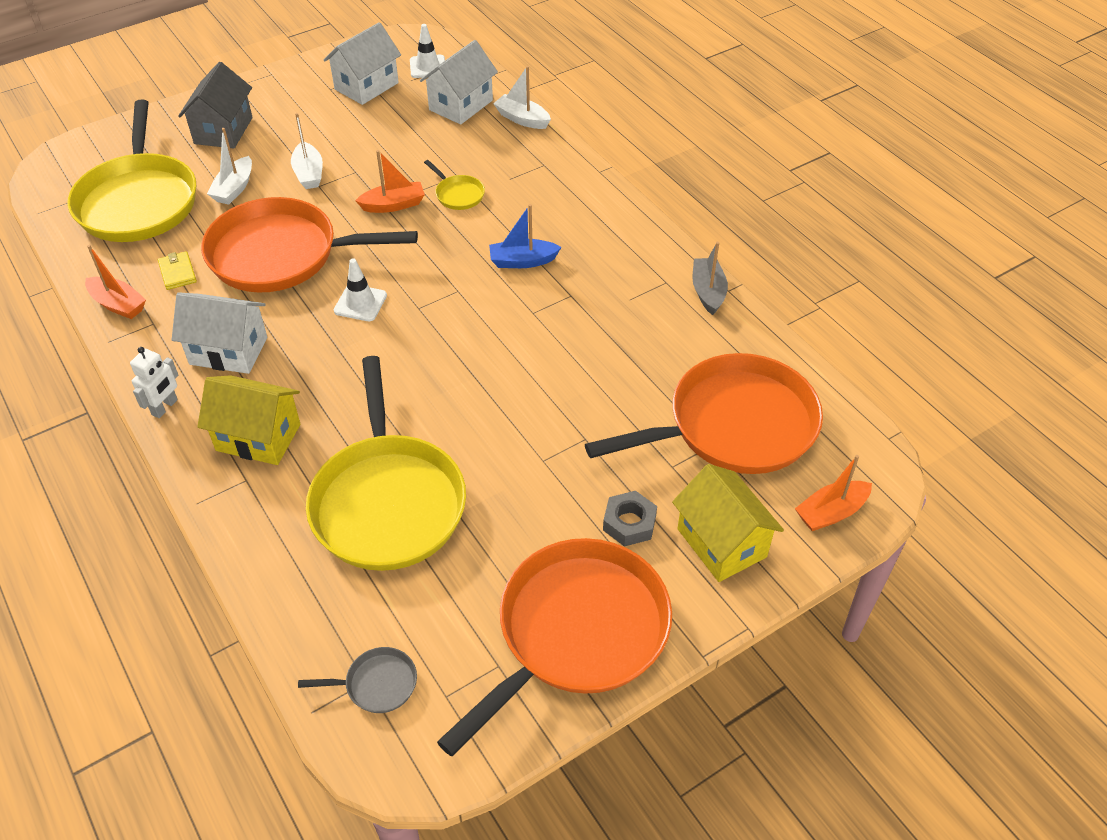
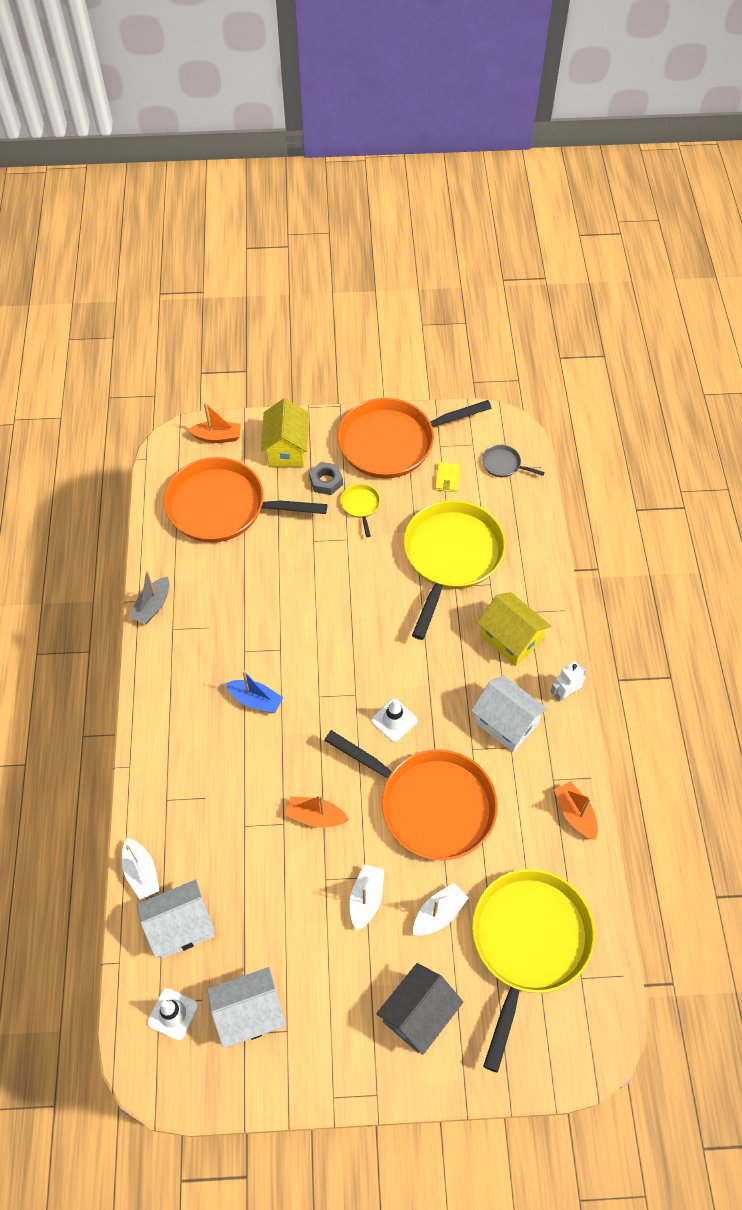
camera: 150 degrees left, 10 degrees up
yellow wallet [158,251,197,290] -> yellow wallet moved to [435,462,460,492]
yellow pan [424,160,485,210] -> yellow pan moved to [340,484,380,537]

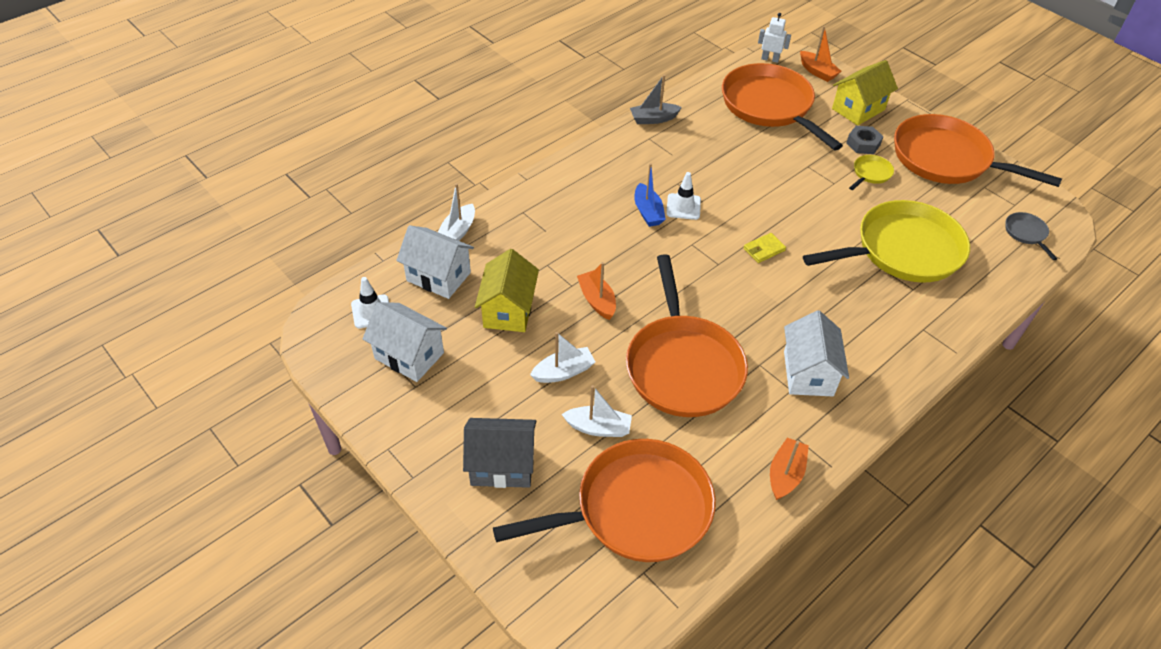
camera: 50 degrees right, 10 degrees down
white traffic cone [371,699,417,742] -> white traffic cone moved to [666,172,701,220]
yellow wallet [435,462,460,492] -> yellow wallet moved to [743,233,786,263]
yellow pan [472,869,595,1072] -> orange pan [493,439,716,562]
yellow house [477,592,551,666] -> yellow house moved to [475,249,539,332]
white robot [550,662,586,702] -> white robot moved to [758,13,791,63]

